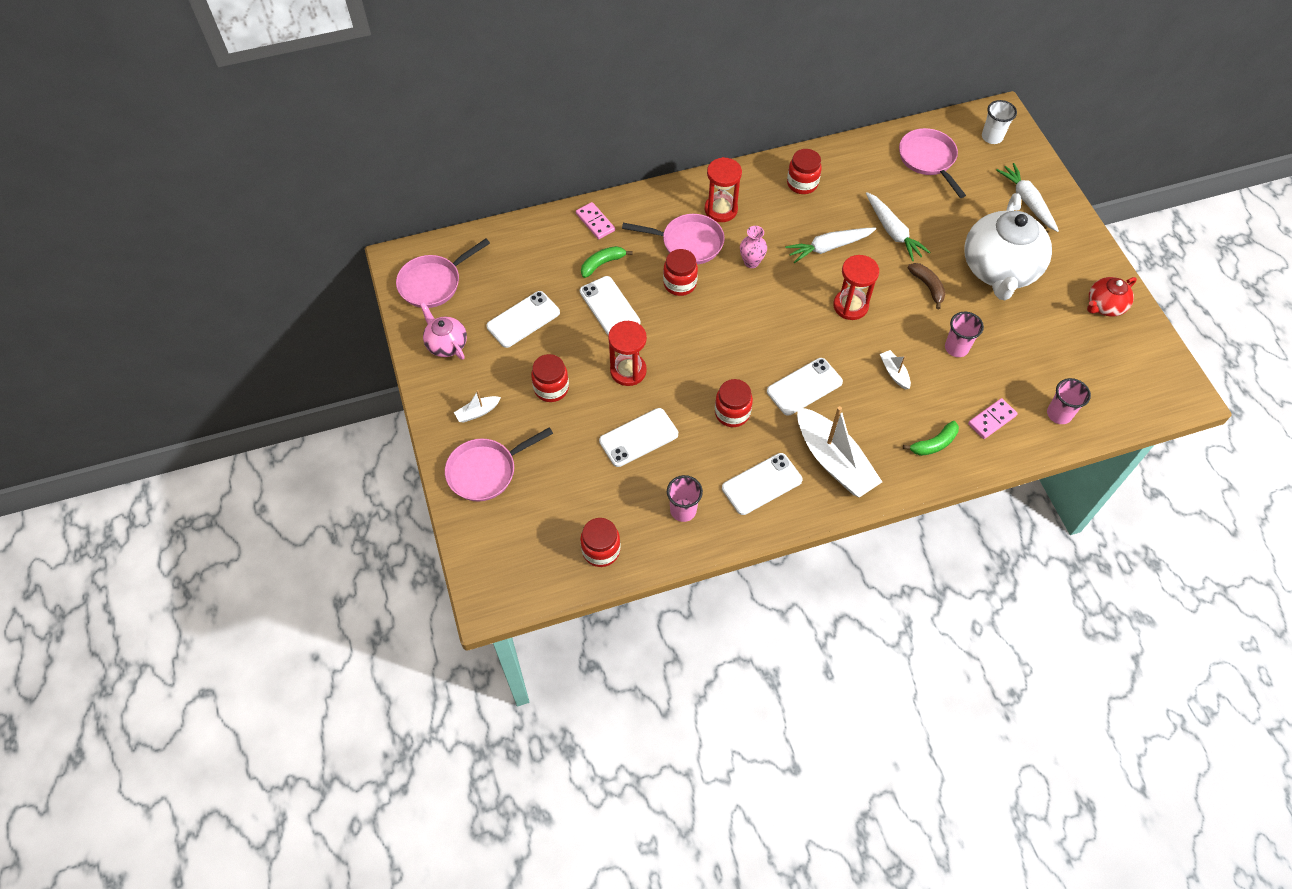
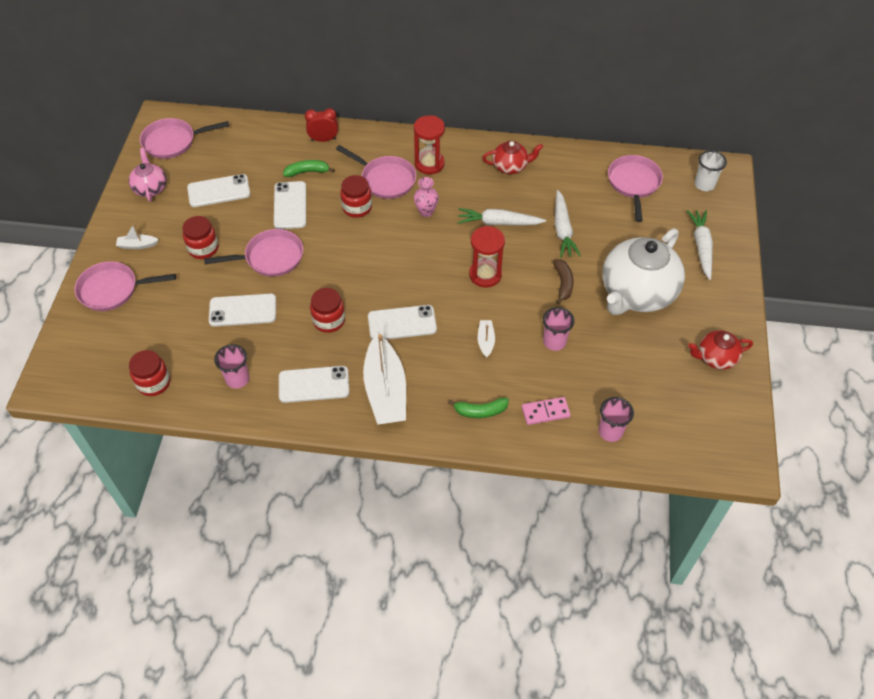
camera: 25 degrees right, 5 degrees down
pink domino [576,202,615,239] -> red clock [305,108,338,142]
red hourglass [608,321,647,386] -> pink pan [204,229,303,277]
red jar [787,149,822,194] -> red teapot [483,141,543,174]

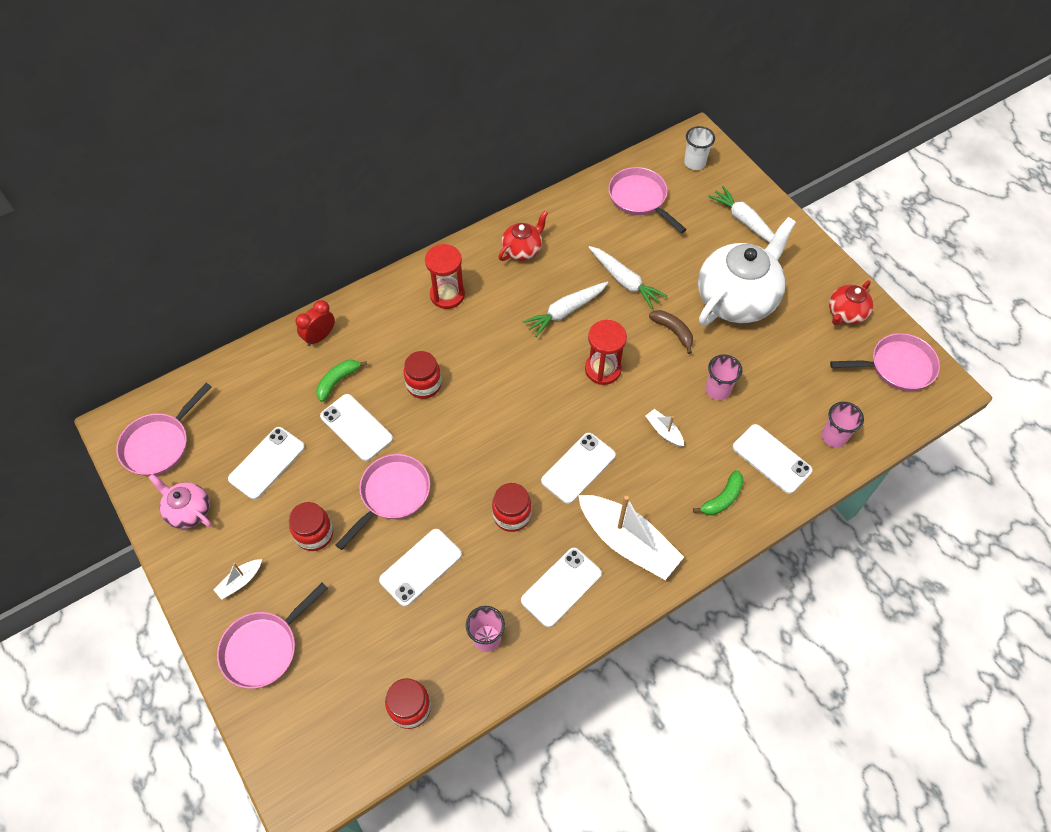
camera: 40 degrees left, 5 degrees up
pink pan [336,145,416,199] -> pink pan moved to [830,333,940,391]
pink vase [414,177,439,217] -> none
pink domino [522,397,571,425] -> white phone [732,424,812,494]
white teapot [602,228,685,315] -> white teapot turned 135 degrees counterclockwise [698,217,796,325]

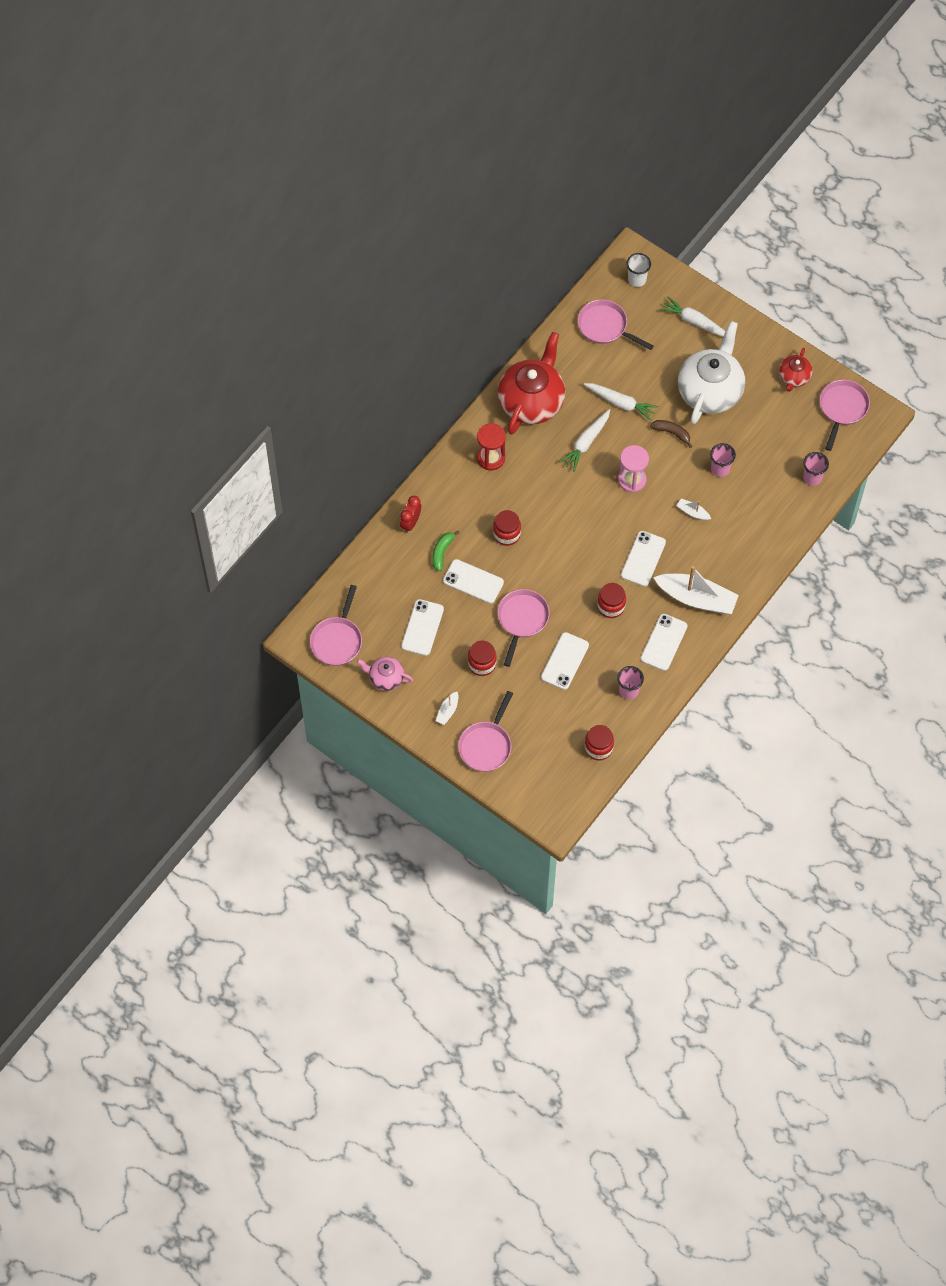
camera: 20 degrees left, 5 degrees up
red teapot [498,211,548,261] -> red teapot [498,332,565,435], size x2.01
red hourglass [585,320,627,385] -> pink hourglass [618,445,649,493]
green banana [693,470,744,515] -> none
white phone [732,424,812,494] -> none
pink pan [830,333,940,391] -> pink pan turned 45 degrees counterclockwise [820,379,870,451]

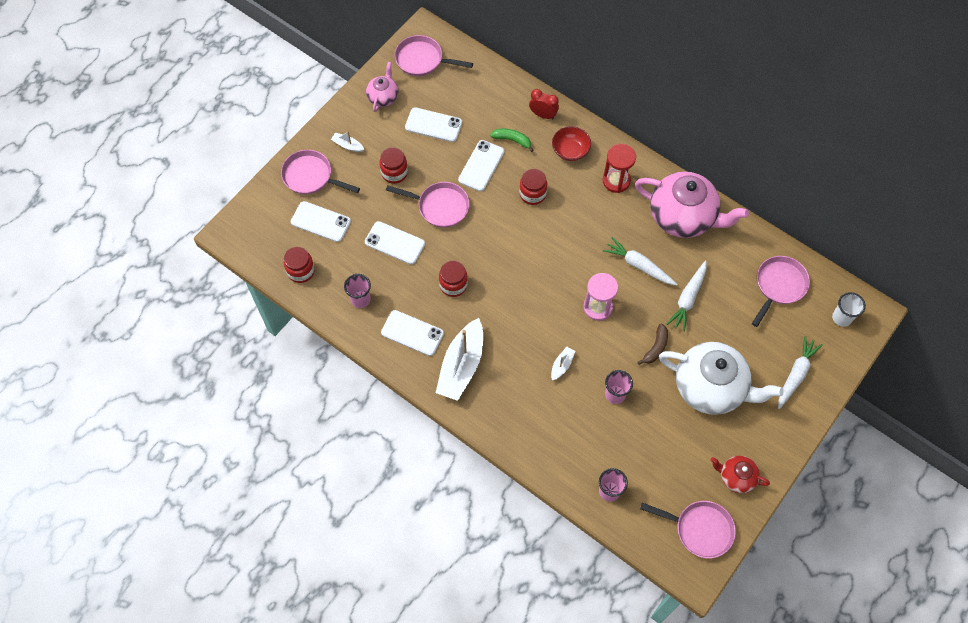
camera: 90 degrees right, 0 degrees up
red teapot [498,332,565,435] -> pink teapot [635,172,749,238]
white phone [621,531,666,586] -> white phone moved to [291,201,351,242]
none -> red bowl [552,126,591,161]

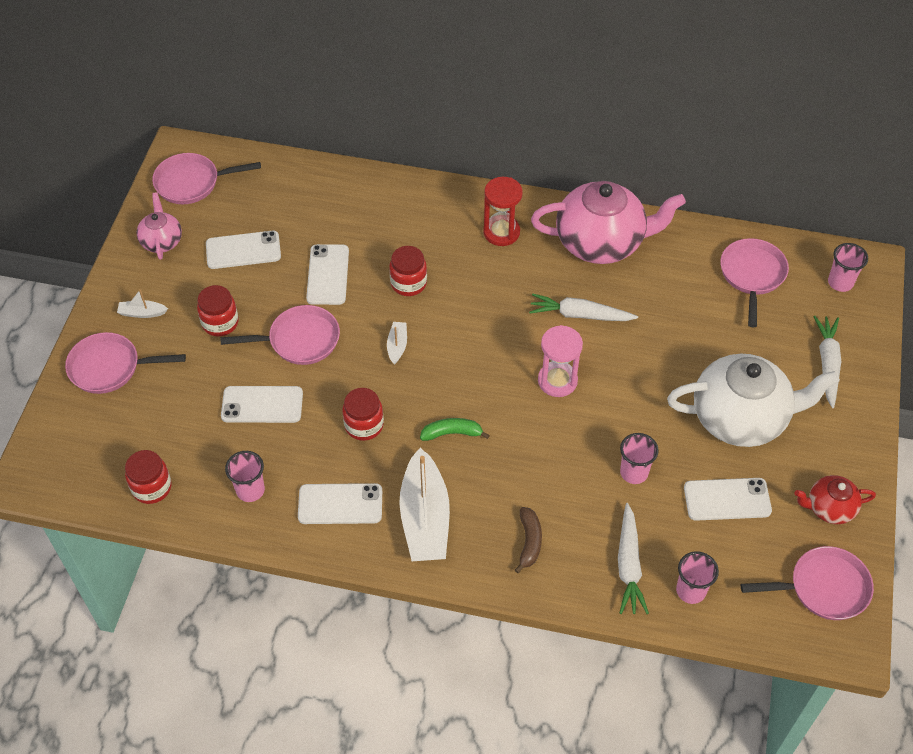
camera: 25 degrees left, 10 degrees down
white phone [291,201,351,242] -> white phone moved to [684,478,772,521]
green banana [490,128,534,152] -> green banana moved to [420,418,490,441]
red clock [529,89,559,120] -> none
white boat [551,347,576,380] -> white boat moved to [387,322,407,365]
red bowl [552,126,591,161] -> none
brown banana [637,324,668,365] -> brown banana moved to [515,507,542,573]
white carrot [667,261,707,332] -> white carrot moved to [618,503,649,614]
white cup [832,292,866,327] -> pink cup [828,243,868,292]

